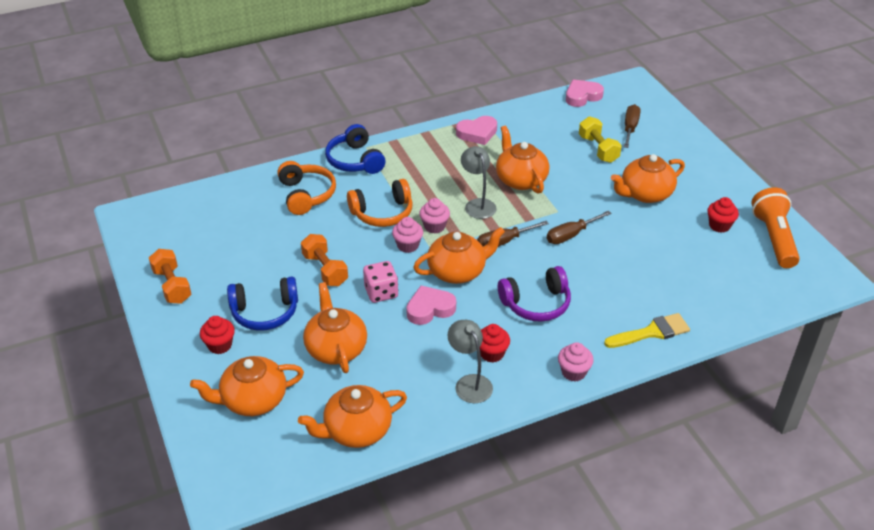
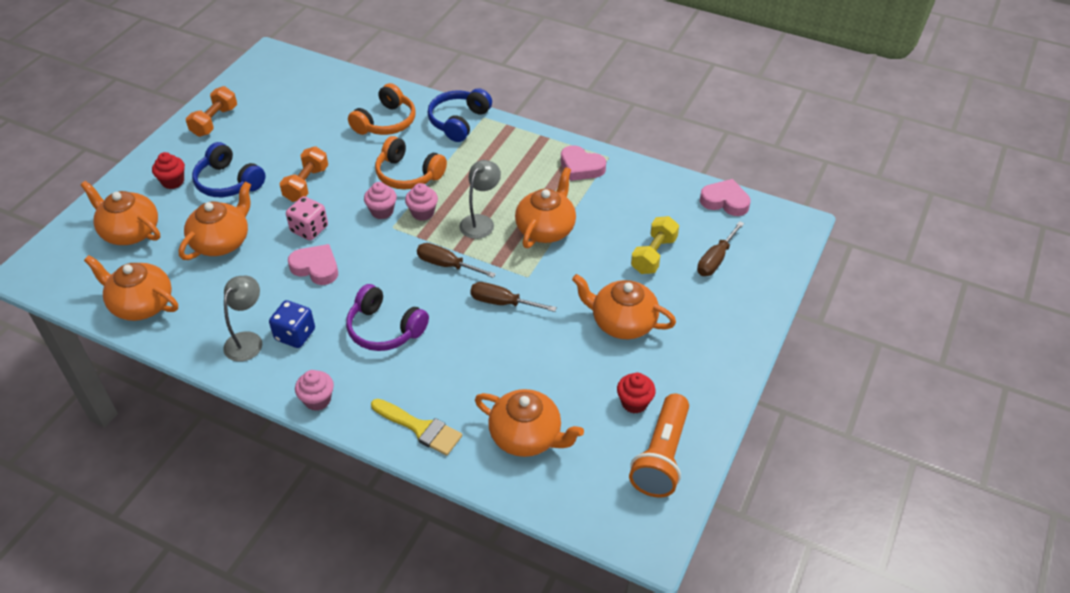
camera: 50 degrees right, 5 degrees up
orange teapot [413,227,505,284] -> orange teapot moved to [475,389,584,457]
red cupcake [480,324,510,363] -> blue dice [269,300,315,348]
brown screwdriver [624,104,641,148] -> brown screwdriver turned 150 degrees clockwise [697,221,744,276]
orange flashlight [751,187,800,268] -> orange flashlight turned 150 degrees clockwise [629,394,689,498]

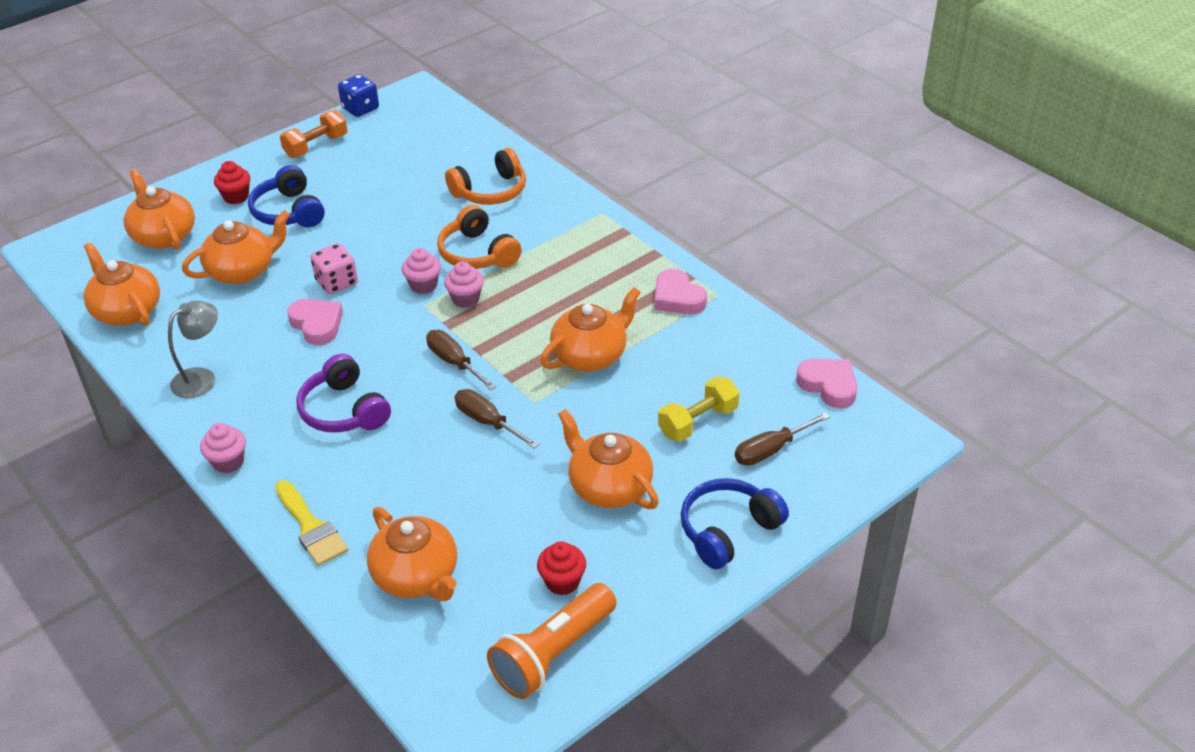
camera: 25 degrees right, 5 degrees down
blue dice [269,300,315,348] -> blue dice moved to [338,74,379,117]
orange dumbbell [280,146,328,202] -> none
blue headphones [428,88,492,142] -> blue headphones moved to [681,478,789,569]
grey lamp [459,160,501,239] -> none

